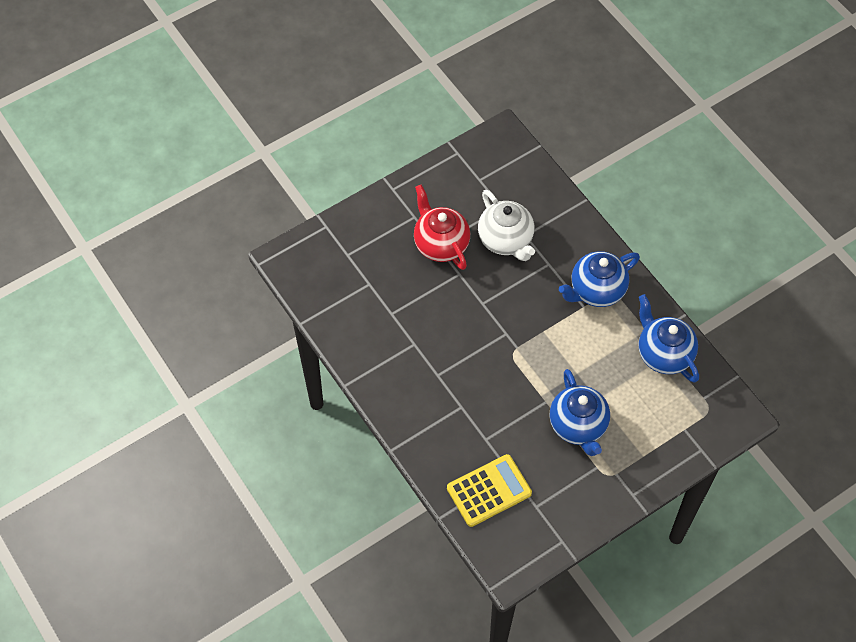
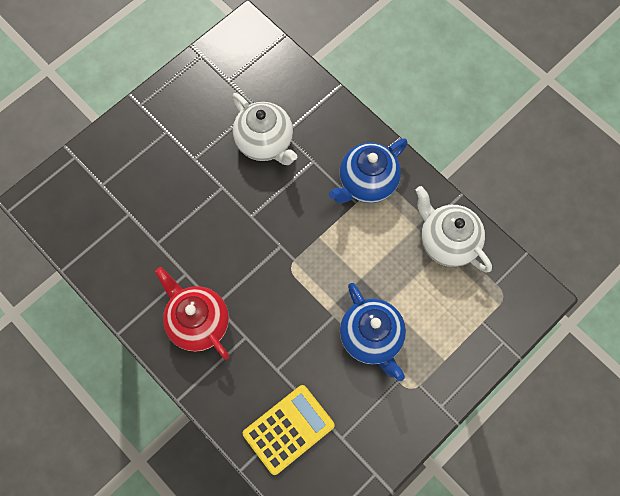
camera: 10 degrees left, 10 degrees up
red teapot [414,185,470,270] -> red teapot moved to [155,267,229,360]
blue teapot [639,294,699,383] -> white teapot [416,186,492,273]

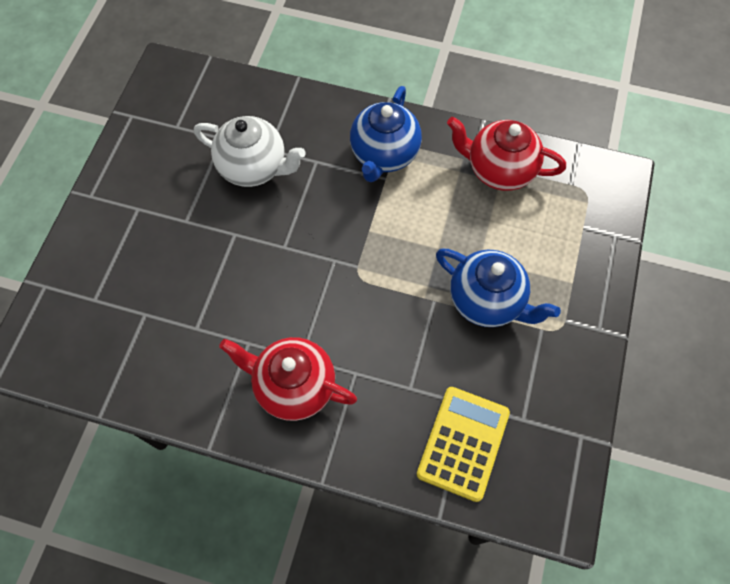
camera: 30 degrees left, 5 degrees down
white teapot [416,186,492,273] -> red teapot [447,117,566,191]

